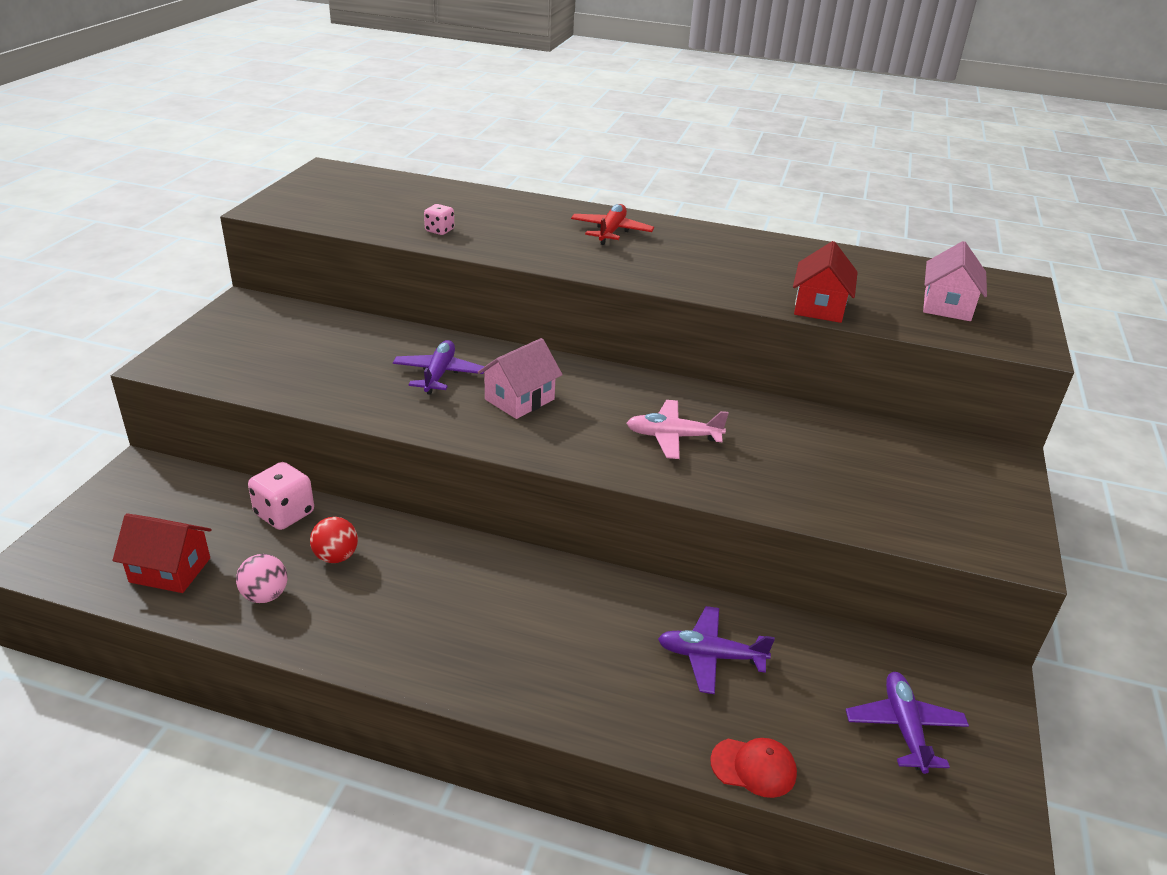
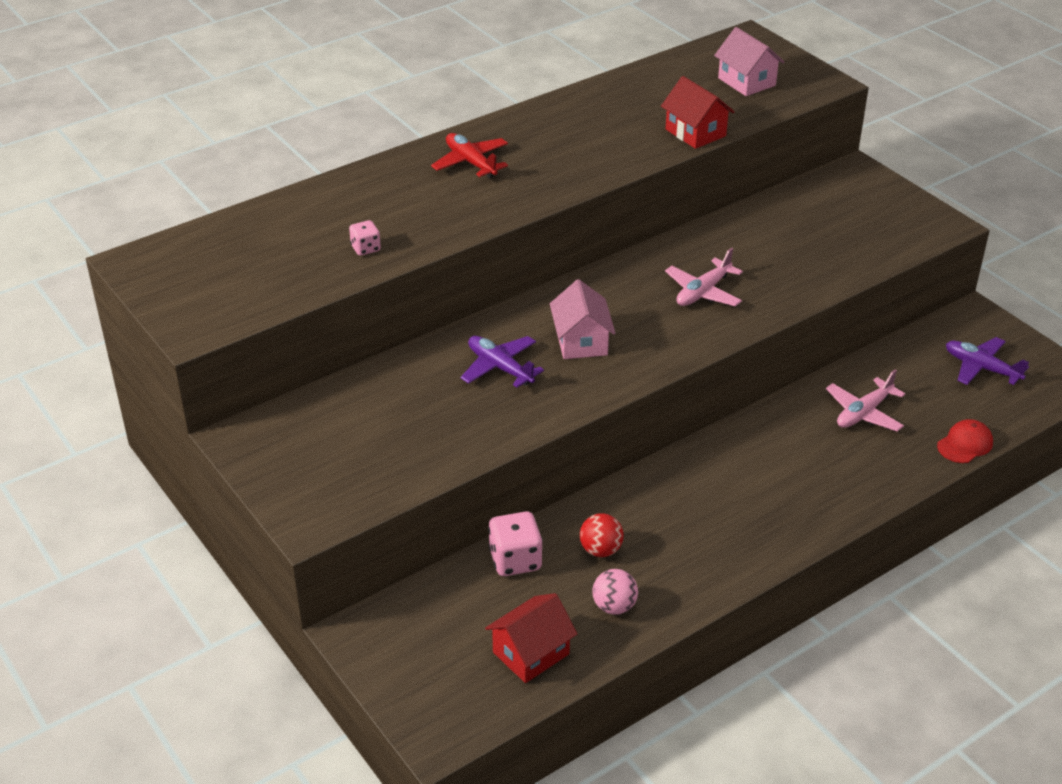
camera: 50 degrees left, 5 degrees up
purple plane [658,606,775,694] -> pink plane [826,369,905,431]

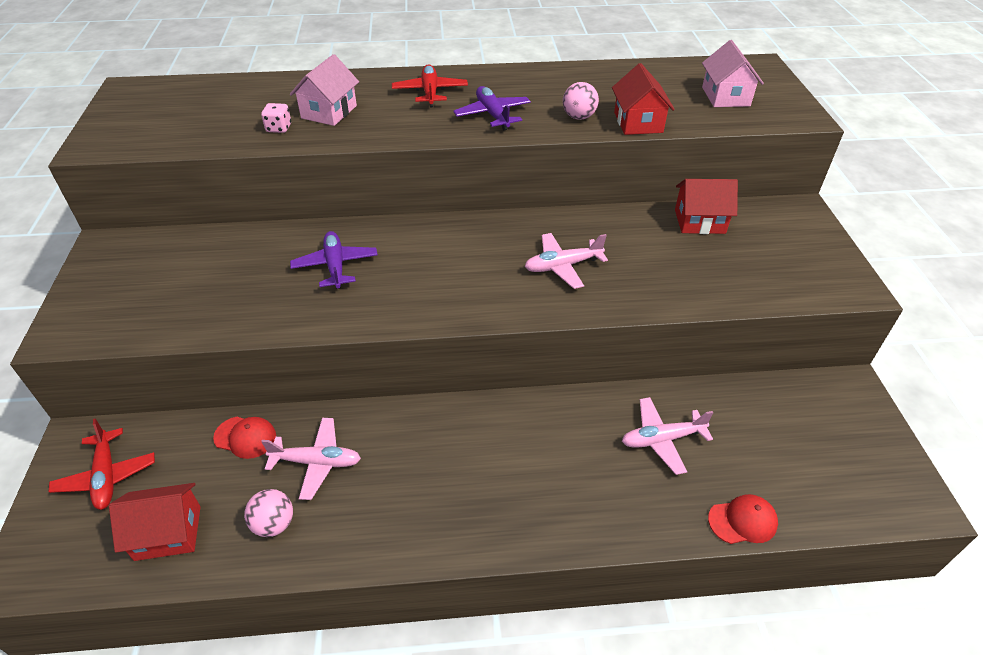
camera: 30 degrees right, 5 degrees up
pink dice [488,511,543,576] -> red cap [213,417,276,459]
pink house [550,279,616,359] -> pink house moved to [290,54,359,126]
red ball [580,513,624,557] -> pink plane [261,418,361,500]
purple plane [946,337,1029,385] -> purple plane moved to [453,86,531,130]
none -> red plane [49,418,155,510]
none -> pink ball [563,82,599,120]
none -> red house [675,179,738,234]

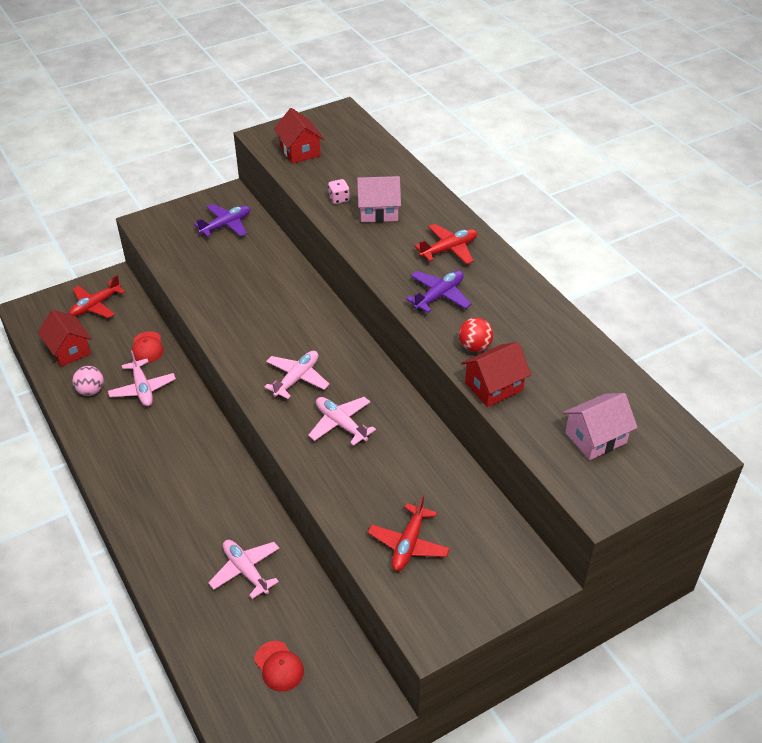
camera: 65 degrees right, 0 degrees up
purple plane [290,231,378,289] -> purple plane moved to [194,204,250,237]
pink ball [563,82,599,120] -> red ball [459,318,493,352]
red house [675,179,738,234] -> red house moved to [274,108,324,164]
red cap [708,494,778,544] -> red cap moved to [254,641,304,692]
none -> pink plane [264,351,330,399]
none -> red plane [368,495,450,571]

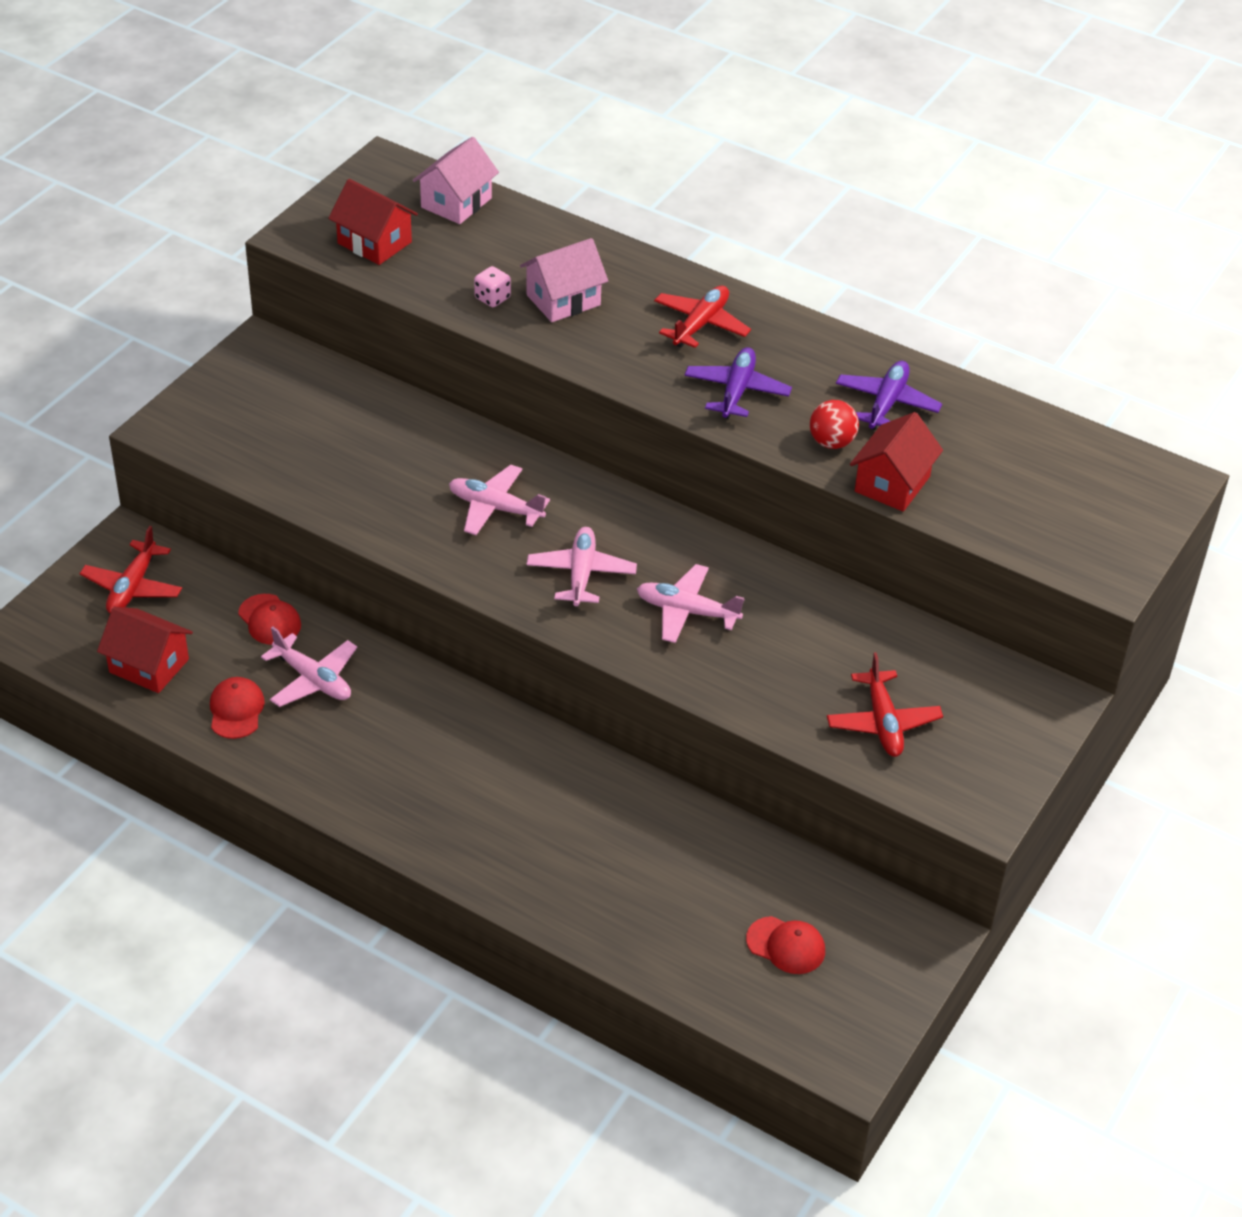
camera: 30 degrees left, 0 degrees up
pink ball [73,366,104,396] -> red cap [210,677,265,739]
purple plane [194,204,250,237] -> purple plane moved to [836,361,942,430]
pink plane [208,540,280,599] -> pink plane moved to [449,465,550,535]
pink house [563,393,638,460] -> pink house moved to [413,137,499,224]

